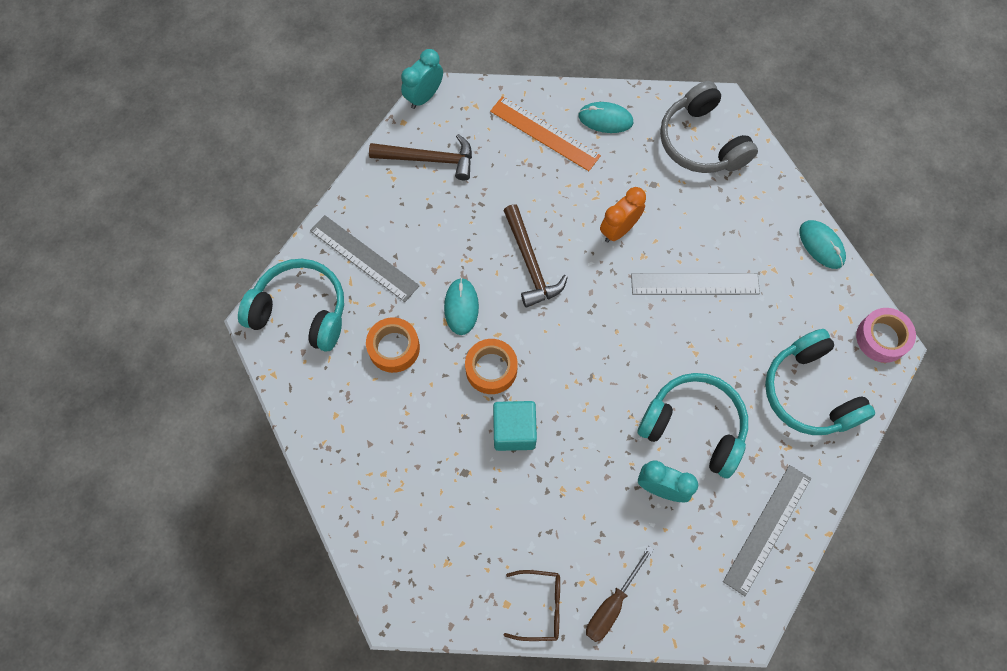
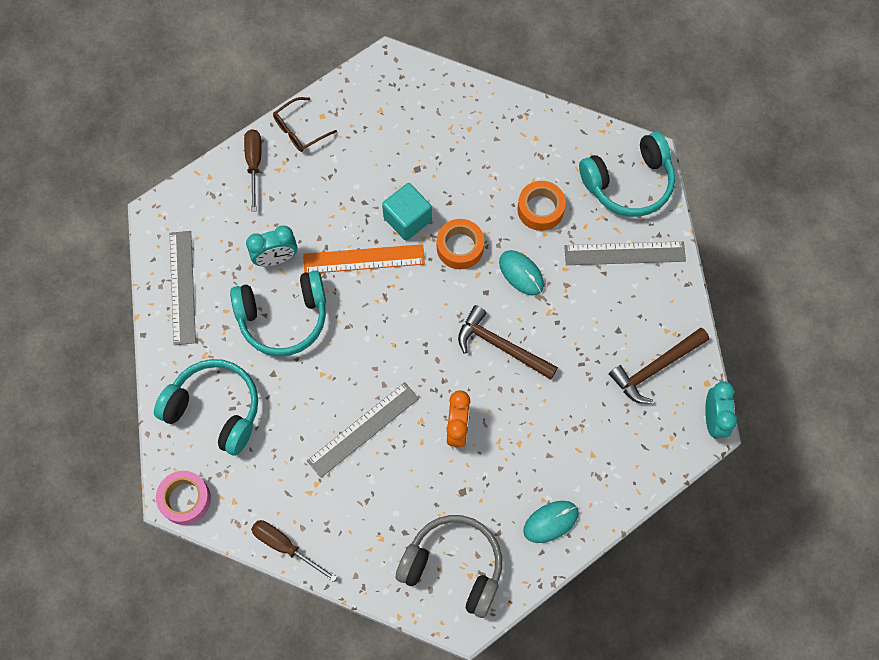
camera: 140 degrees right, 0 degrees up
orange ruler [490,96,601,171] -> orange ruler moved to [303,244,425,273]
turquoise mouse [799,220,846,269] -> brown screwdriver [251,520,337,582]

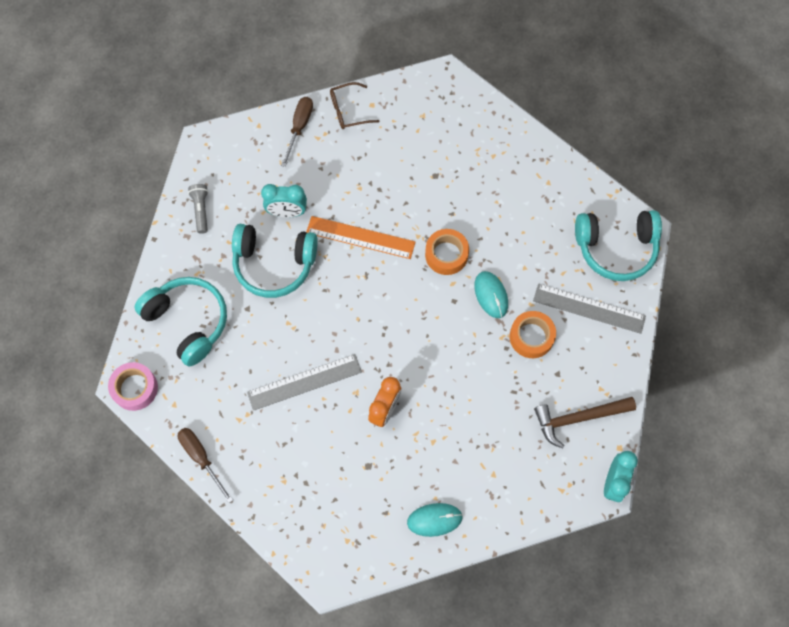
camera: 20 degrees right, 0 degrees up
grey ruler [170,231,196,345] -> grey flashlight [188,184,208,234]
turquoise cube [382,183,432,241] -> none
grey headphones [396,515,502,618] -> none
brown hammer [458,305,558,380] -> none
orange tape [518,181,566,231] -> orange tape moved to [510,311,556,358]

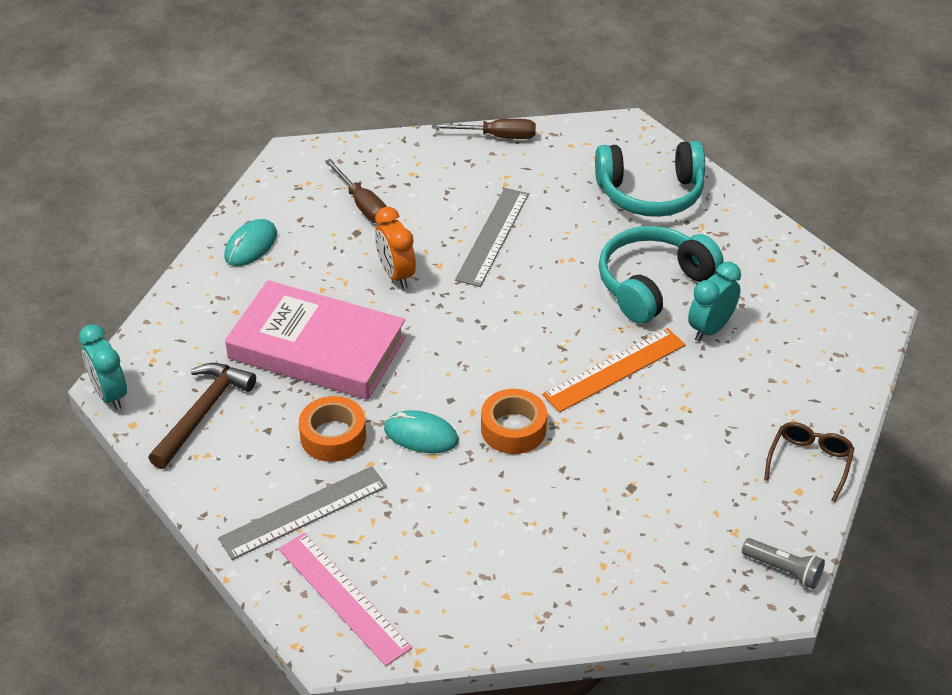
camera: 130 degrees right, 25 degrees down
pink tape [108,362,158,411] -> none
grey flashlight [188,184,208,234] -> grey flashlight moved to [742,538,825,589]
brown screwdriver [281,97,313,167] -> brown screwdriver moved to [325,159,387,223]
turquoise headphones [575,210,662,281] -> pink ruler [279,533,412,666]
none -> pink book [225,280,406,400]

